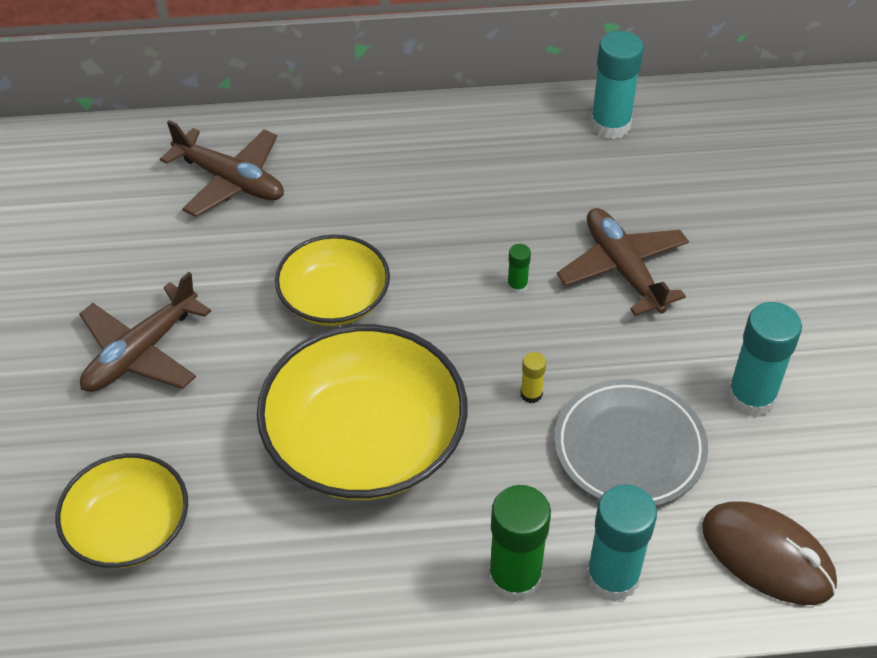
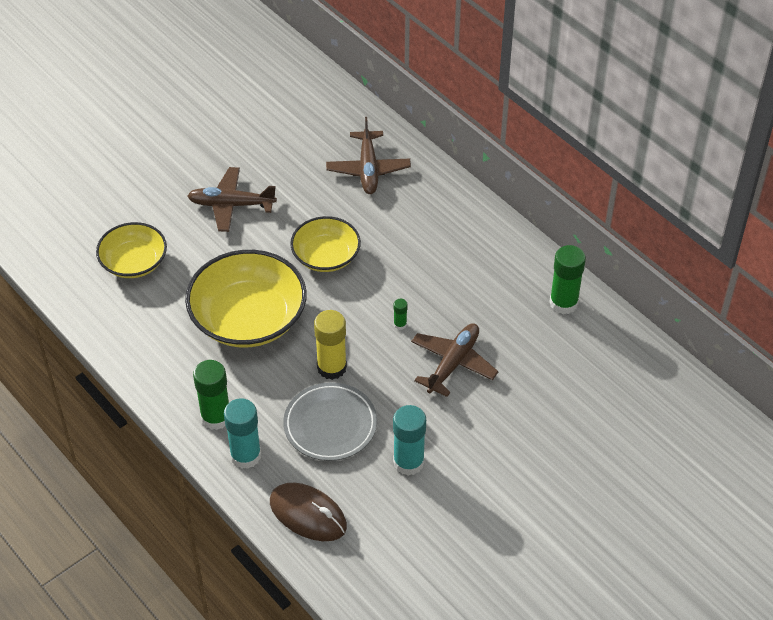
camera: 55 degrees right, 0 degrees up
yellow glue stick [520,352,546,403] -> yellow glue stick [314,310,347,380], size x2.18
turquoise glue stick [590,31,644,139] -> green glue stick [549,245,586,314]
brown mouse [702,501,837,605] -> brown mouse turned 60 degrees counterclockwise [270,483,347,541]

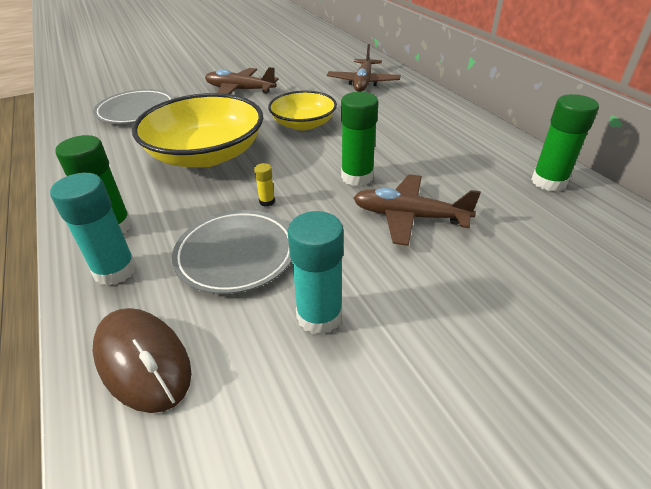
camera: 15 degrees right, 10 degrees down
yellow bowl [96,222,167,278] -> grey plate [93,89,174,124]
yellow glue stick [314,310,347,380] -> yellow glue stick [254,163,275,206], size x0.46
green glue stick [394,299,407,330] -> green glue stick [341,92,378,186], size x2.18
brown plane [411,324,498,397] -> brown plane turned 120 degrees counterclockwise [353,174,481,246]

